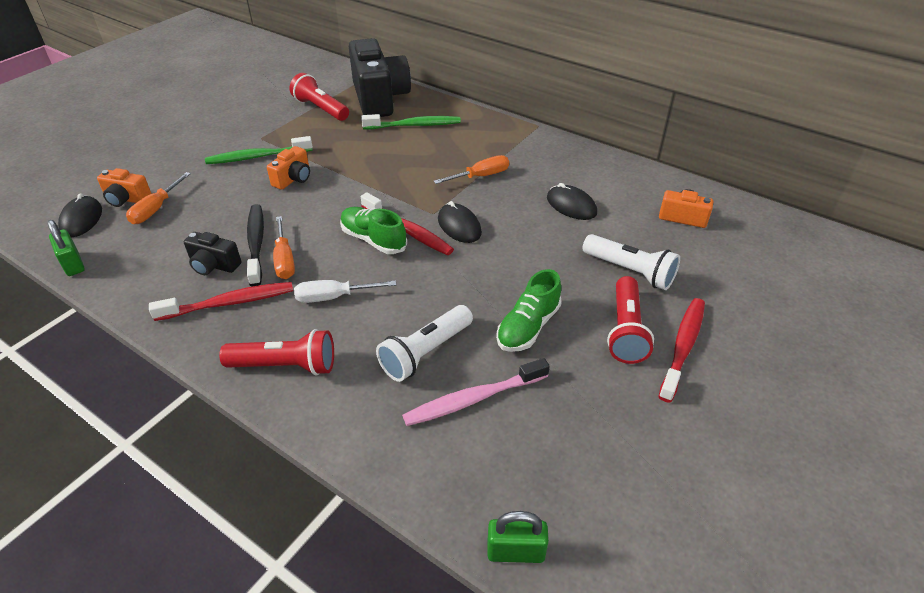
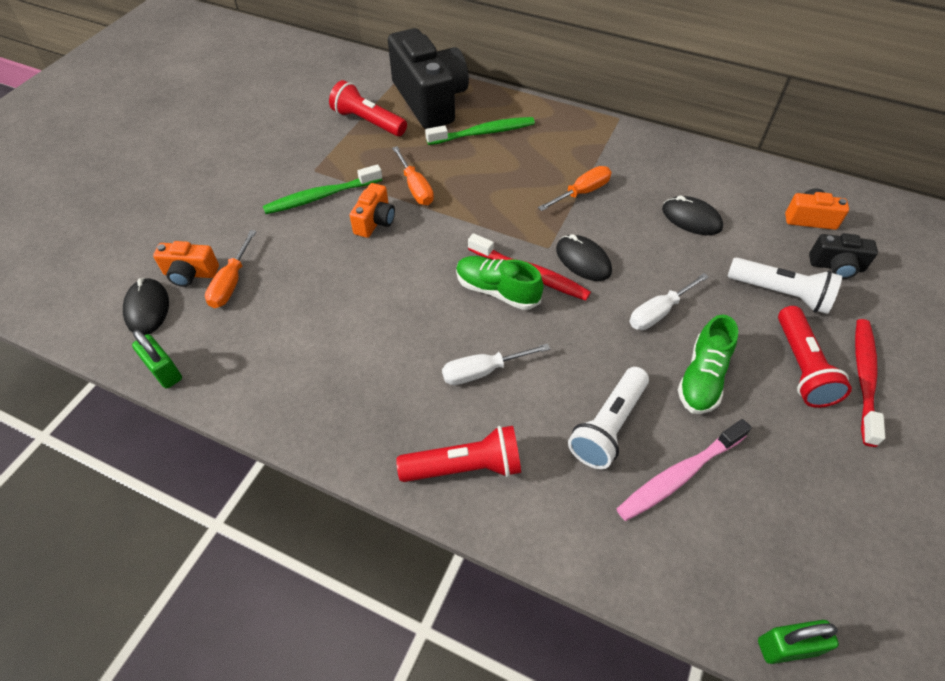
camera: 10 degrees left, 10 degrees up
red toothbrush [149,282,293,321] -> none
black camera [184,232,241,275] -> black camera moved to [809,233,878,279]
black toothbrush [247,204,264,286] -> none
orange screwdriver [273,216,295,279] -> orange screwdriver moved to [392,146,434,205]
none -> white screwdriver [629,273,709,330]

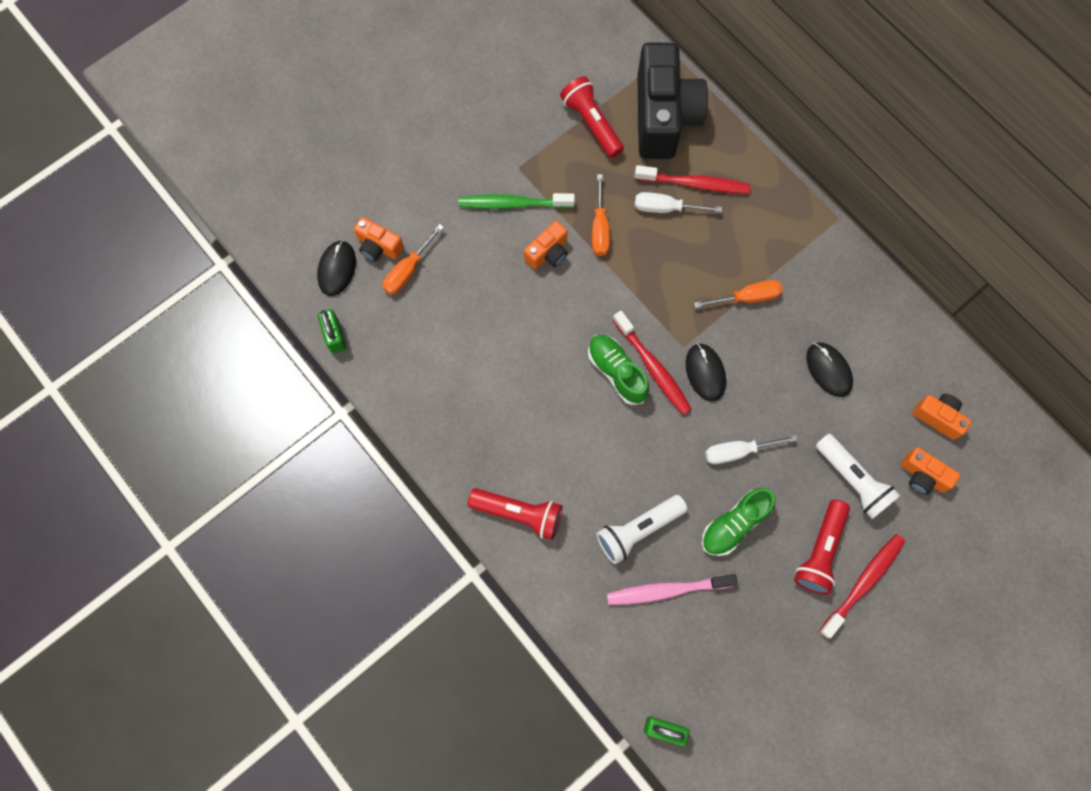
camera: 25 degrees right, 20 degrees up
green toothbrush [425,117,535,145] -> red toothbrush [635,165,750,194]
white screwdriver [442,343,550,385] -> white screwdriver moved to [635,192,722,213]
black camera [809,233,878,279] -> orange camera [901,447,960,495]

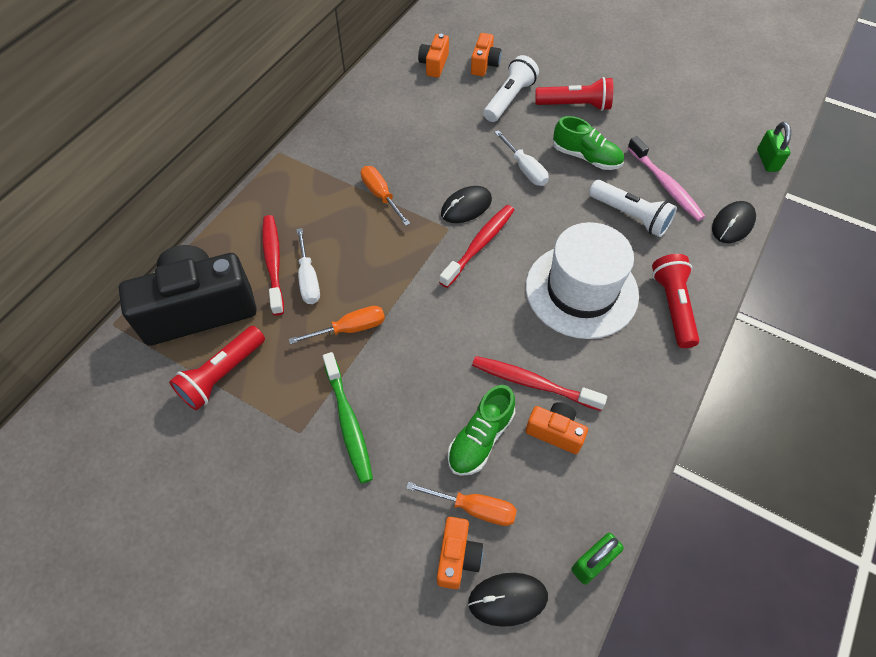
camera: 110 degrees left, 15 degrees down
orange camera [524,221,568,270] -> orange camera moved to [525,402,588,454]
green shoe [588,335,649,405] -> green shoe moved to [448,385,515,476]
black mouse [806,342,853,397] -> black mouse moved to [712,201,756,243]
red toothbrush [819,534,905,639] -> red toothbrush moved to [472,356,607,411]
none -> white hat [526,222,639,339]

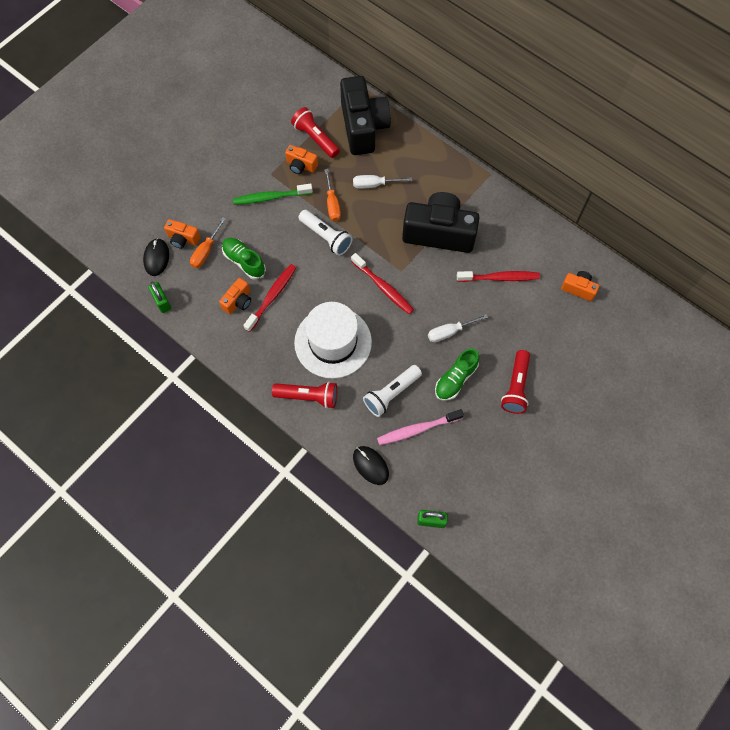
camera: 100 degrees right, 10 degrees up
red toothbrush [262,215,284,316] -> red toothbrush moved to [457,271,540,282]
orange screwdriver [361,166,411,226] -> black camera [402,192,480,253]
black mouse [441,186,492,223] -> none
orange camera [471,33,502,76] -> orange camera moved to [285,145,318,174]
white flashlight [484,55,539,122] -> white flashlight moved to [298,210,352,256]

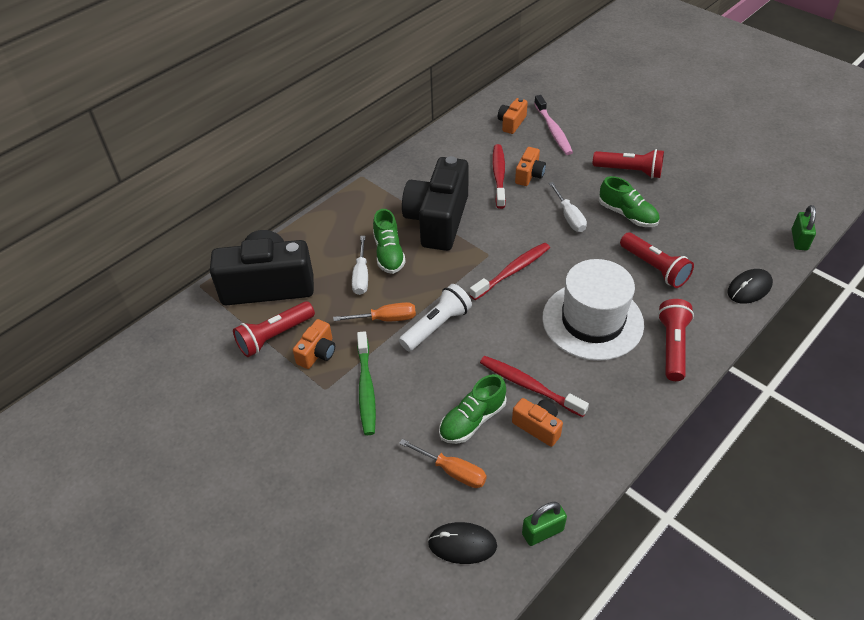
camera: 85 degrees left, 20 degrees down
orange camera [164,219,201,249] -> orange camera moved to [515,147,546,186]
white flashlight [363,365,422,417] -> red flashlight [620,232,694,288]
pink toothbrush [377,409,464,445] -> pink toothbrush moved to [534,95,573,155]
none -> green shoe [373,209,406,274]

